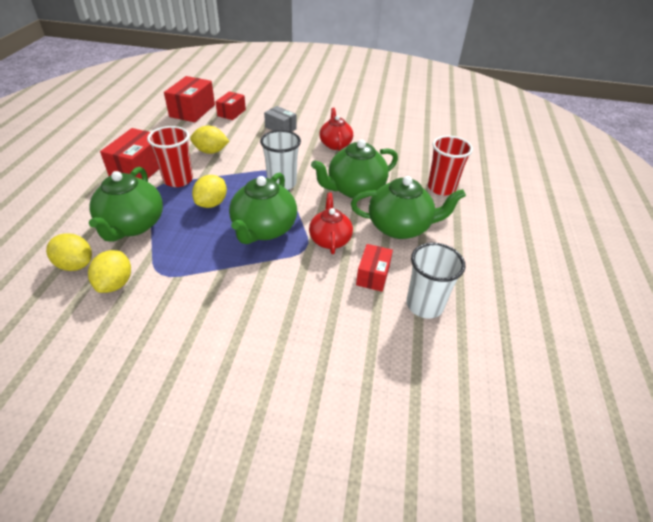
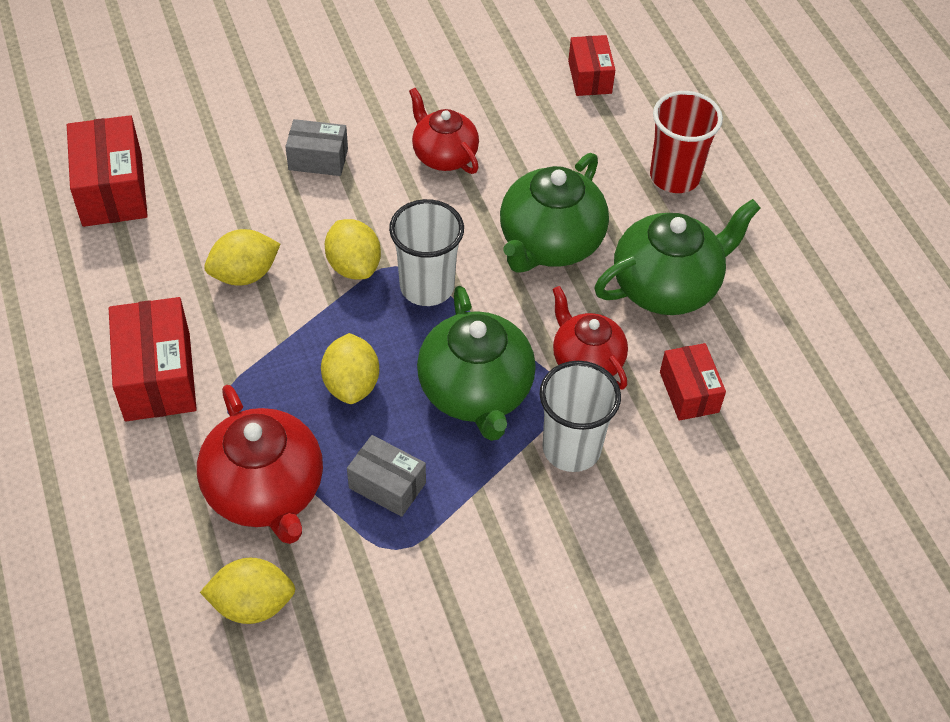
camera: 30 degrees left, 10 degrees up
yellow lemon [88,250,131,293] -> yellow lemon moved to [325,219,381,280]
green teapot [89,167,163,242] -> red teapot [197,385,323,544]
red cup [147,126,193,187] -> none
red box [215,91,246,120] -> red box moved to [568,35,615,96]
white cup [407,243,465,318] -> white cup moved to [540,361,621,472]
none -> grey box [347,435,426,517]

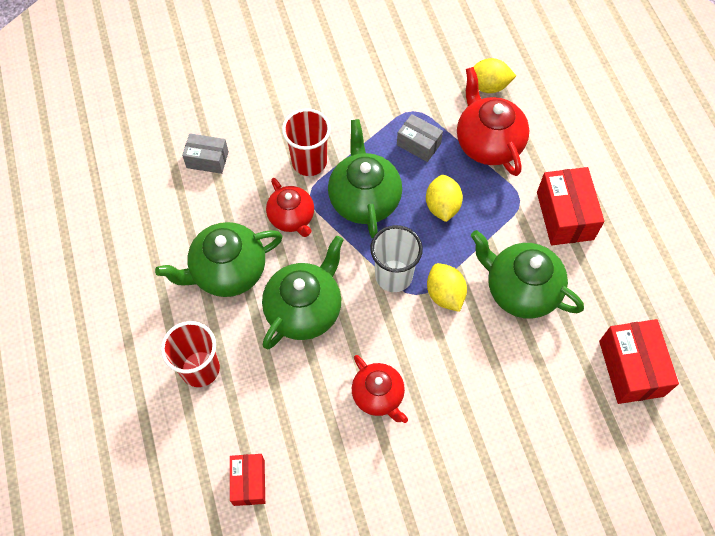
camera: 175 degrees left, 10 degrees up
yellow lemon [204,229,280,285] -> green teapot [471,230,584,319]
grey box [285,119,348,176] -> grey box moved to [182,133,229,174]
white cup [540,361,621,472] -> red cup [282,108,331,176]
red box [660,343,726,421] -> none

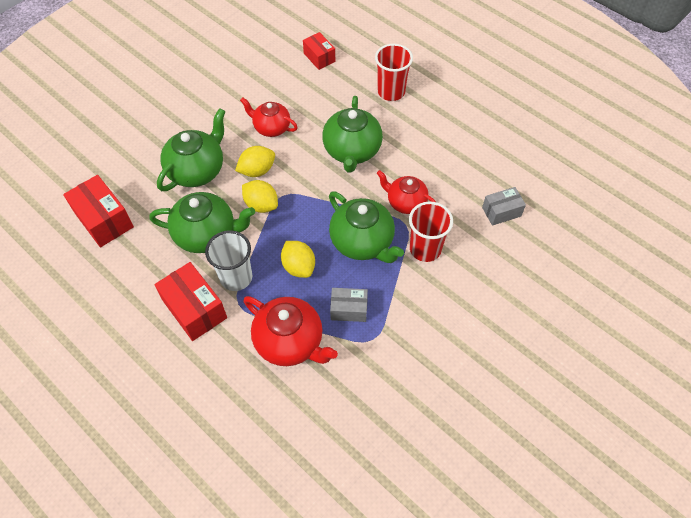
camera: 150 degrees right, 5 degrees down
green teapot [155,222,283,297] -> green teapot moved to [157,108,226,191]
white cup [370,225,423,292] -> white cup moved to [205,230,252,291]
yellow lemon [473,58,516,93] -> yellow lemon moved to [235,146,275,177]

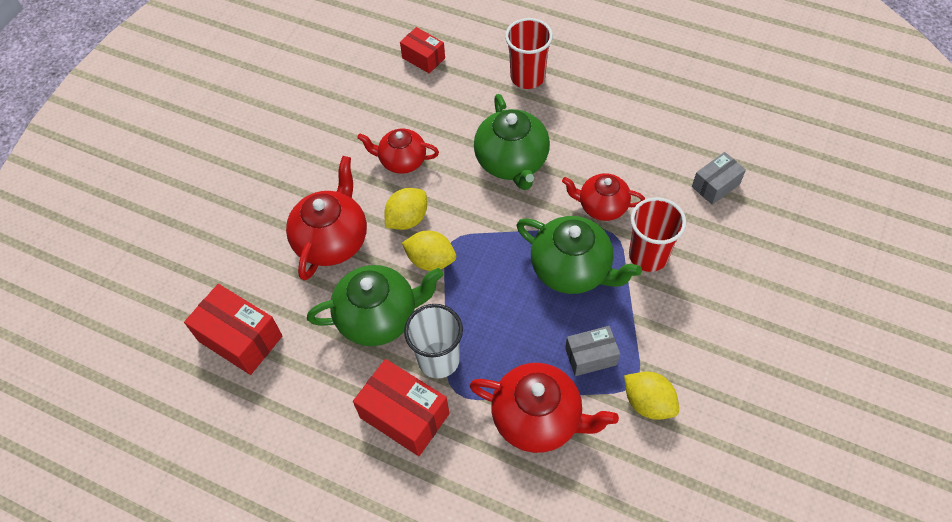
camera: 15 degrees left, 0 degrees up
green teapot [157,108,226,191] -> red teapot [286,156,367,281]
yellow lemon [281,241,315,278] -> yellow lemon moved to [624,372,679,420]

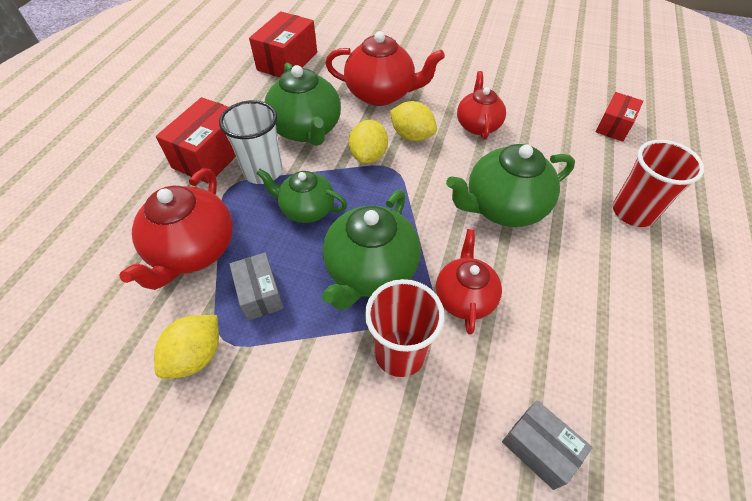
camera: 80 degrees right, 5 degrees down
none -> green teapot [256,169,347,223]

